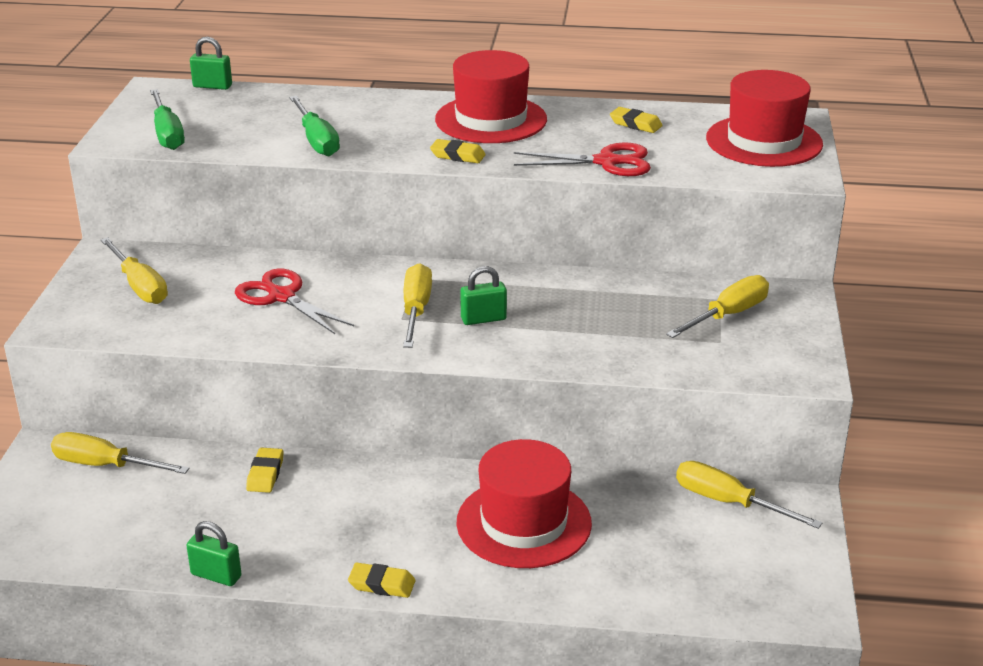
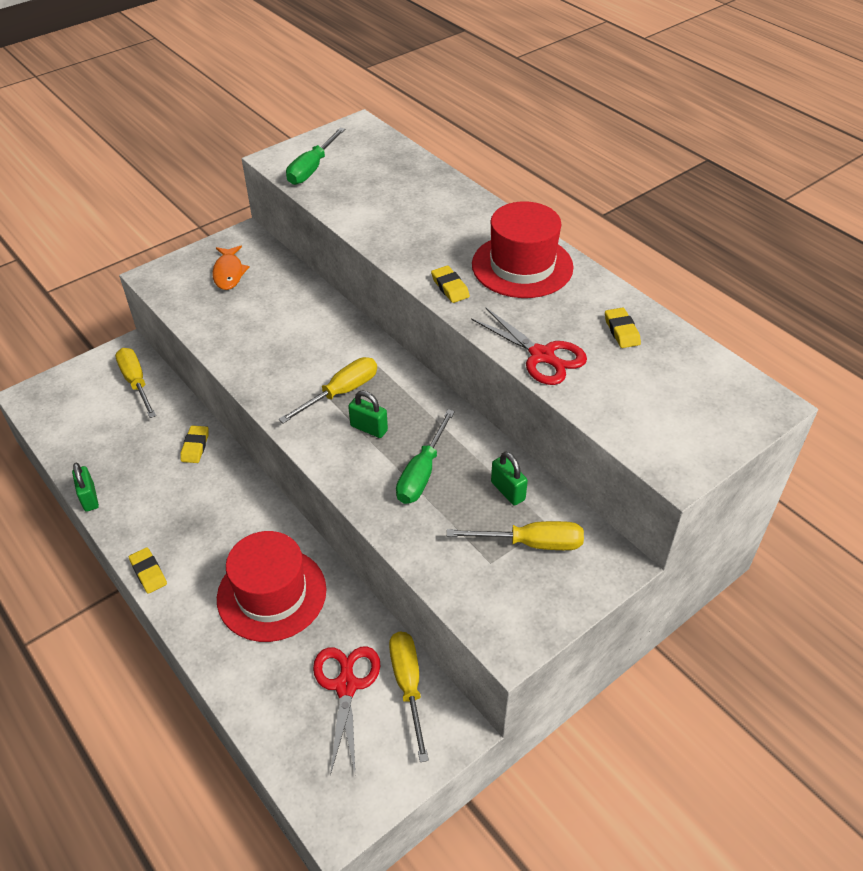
camera: 45 degrees right, 15 degrees up
yellow screwdriver [100,237,168,304] -> orange fish [212,246,249,290]
green padlock [190,37,232,90] -> green padlock moved to [491,451,528,505]
red scissors [235,269,354,334] -> red scissors moved to [313,646,380,775]
yellow eraser [246,448,284,493] -> yellow eraser turned 45 degrees counterclockwise [181,426,209,463]
green screwdriver [289,96,340,156] -> green screwdriver moved to [396,409,455,504]
red hat [706,70,823,167] -> none

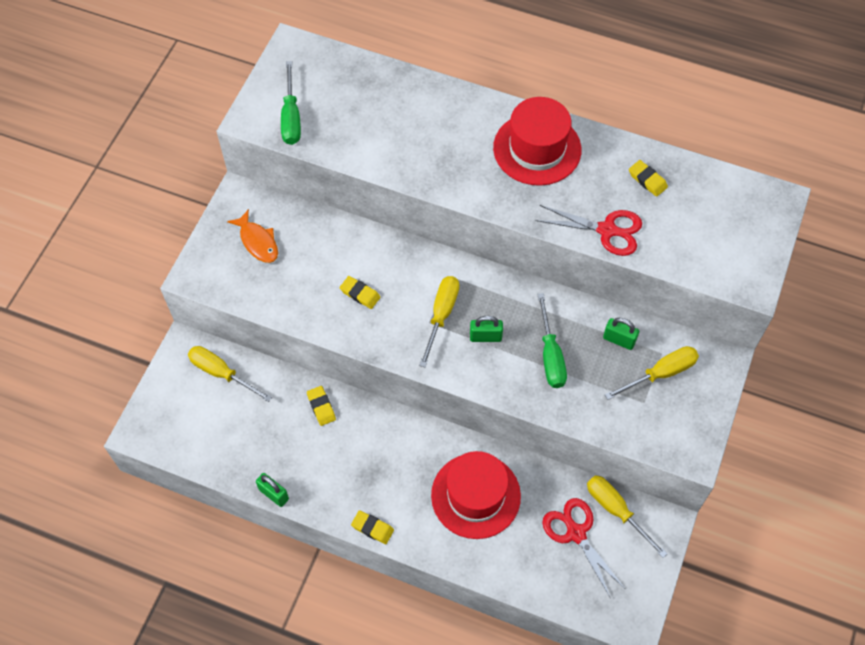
camera: 30 degrees left, 15 degrees up
yellow eraser [431,266,470,303] -> yellow eraser moved to [340,276,380,309]

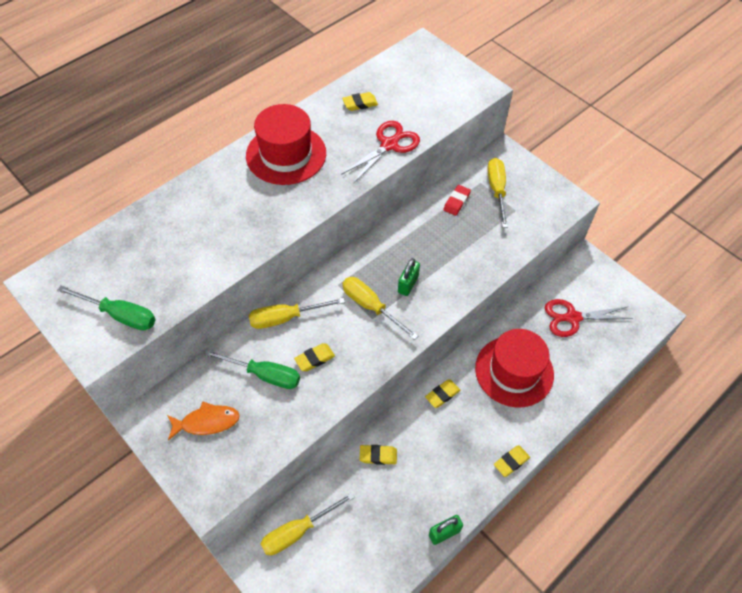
camera: 65 degrees left, 5 degrees down
green screwdriver [537,293,567,388] -> green screwdriver moved to [204,349,300,389]
yellow screwdriver [587,475,667,558] -> yellow screwdriver moved to [249,298,345,329]
green padlock [603,318,639,350] -> red eraser [443,185,471,216]
none -> yellow eraser [425,380,460,408]

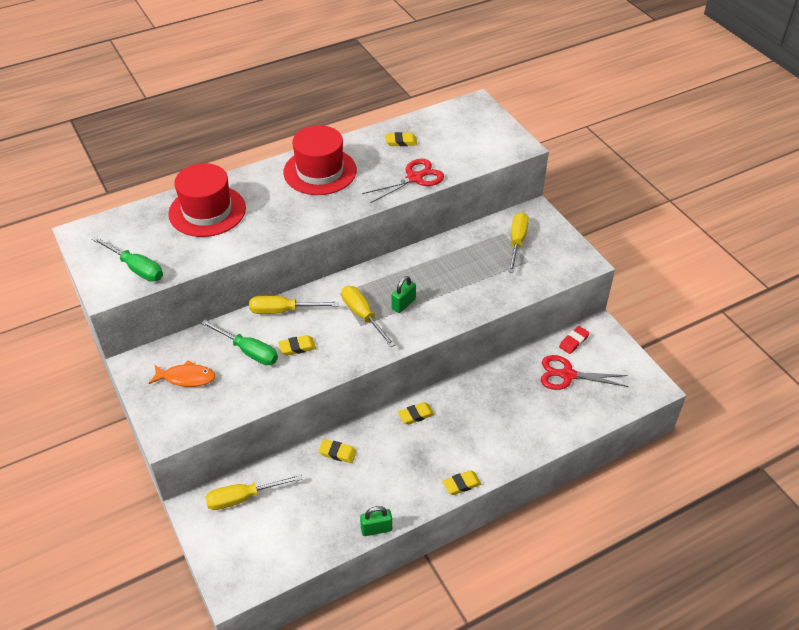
camera: 15 degrees right, 10 degrees down
red eraser [443,185,471,216] -> red eraser moved to [559,326,590,354]
red hat [475,329,554,408] -> red hat moved to [168,163,246,237]

